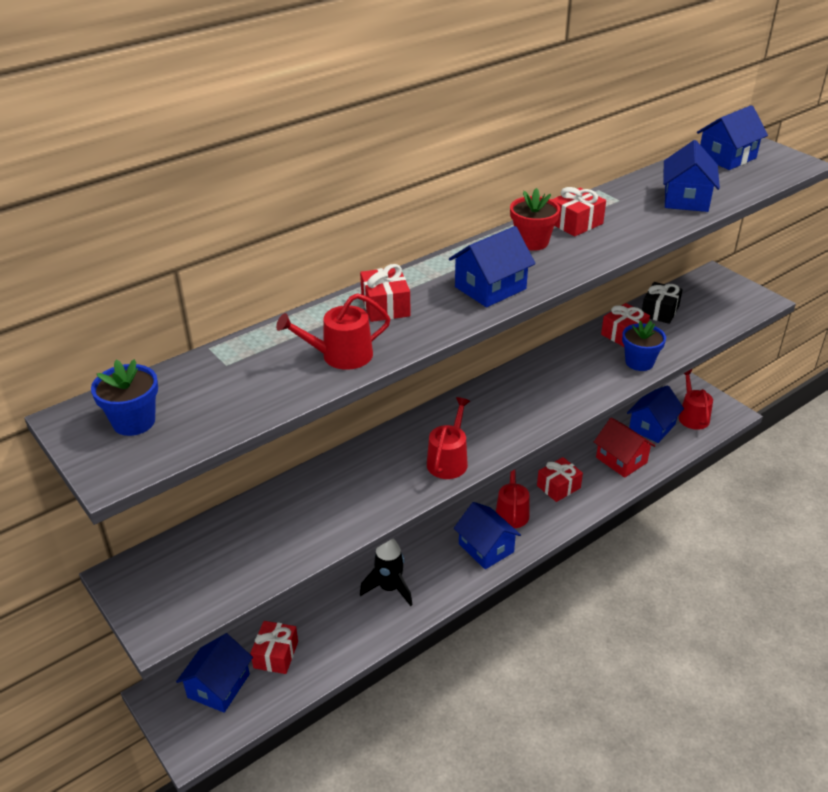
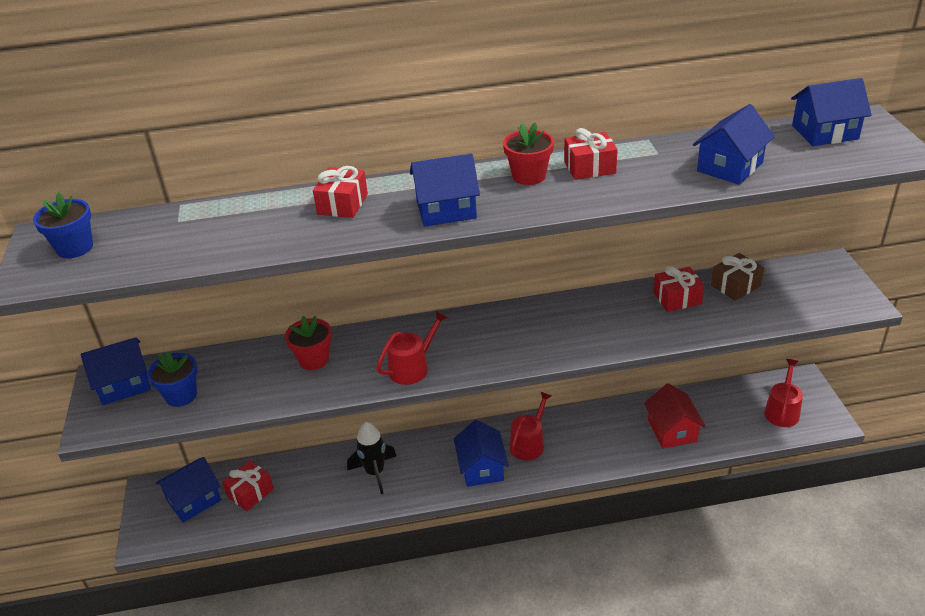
camera: 30 degrees right, 0 degrees up
red watering can [276,293,390,370] -> none
red gift [537,457,583,502] -> none
blue flower pot [622,321,666,371] -> blue flower pot moved to [148,351,197,407]
blue house [627,385,684,443] -> blue house moved to [81,337,151,405]
black gift [642,282,683,324] -> brown gift [711,253,764,301]
none -> red flower pot [285,316,332,370]

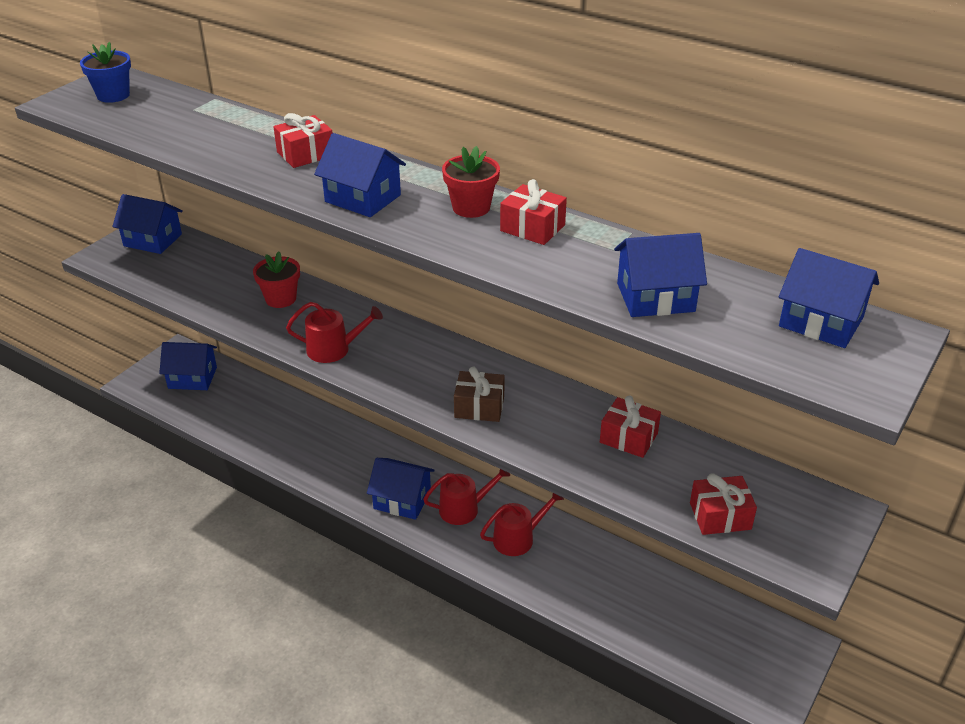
camera: 40 degrees right, 0 degrees up
blue flower pot [148,351,197,407] -> none
red gift [222,460,274,511] -> red gift moved to [690,473,757,535]
black rocket [347,422,396,494] -> none
blue house [454,420,509,487] -> blue house turned 75 degrees clockwise [367,458,435,520]
red house [644,383,706,449] -> none
brown gift [711,253,764,301] -> brown gift moved to [454,367,505,422]
red watering can [764,359,803,427] -> red watering can moved to [480,493,564,556]

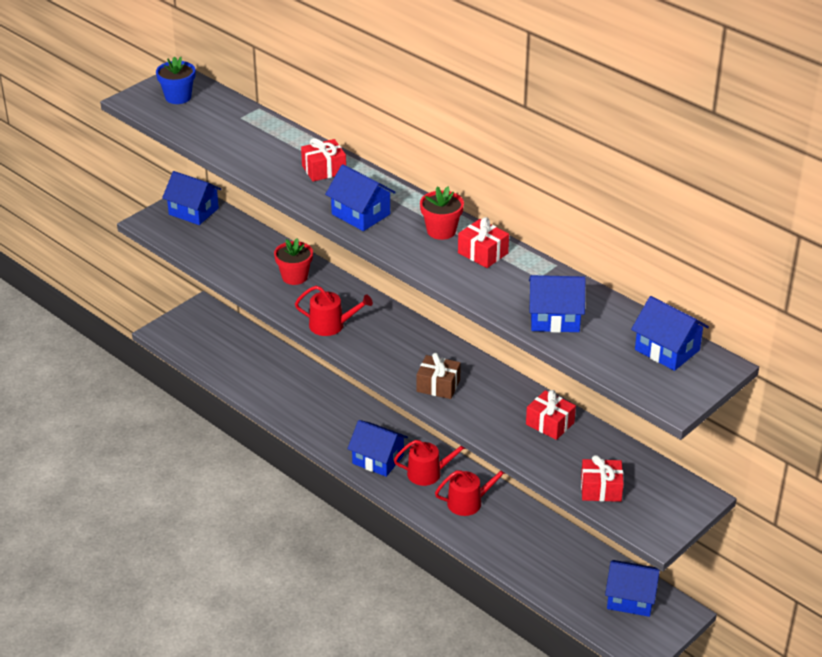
camera: 10 degrees right, 0 degrees up
blue house [159,342,217,390] -> blue house moved to [605,560,660,617]

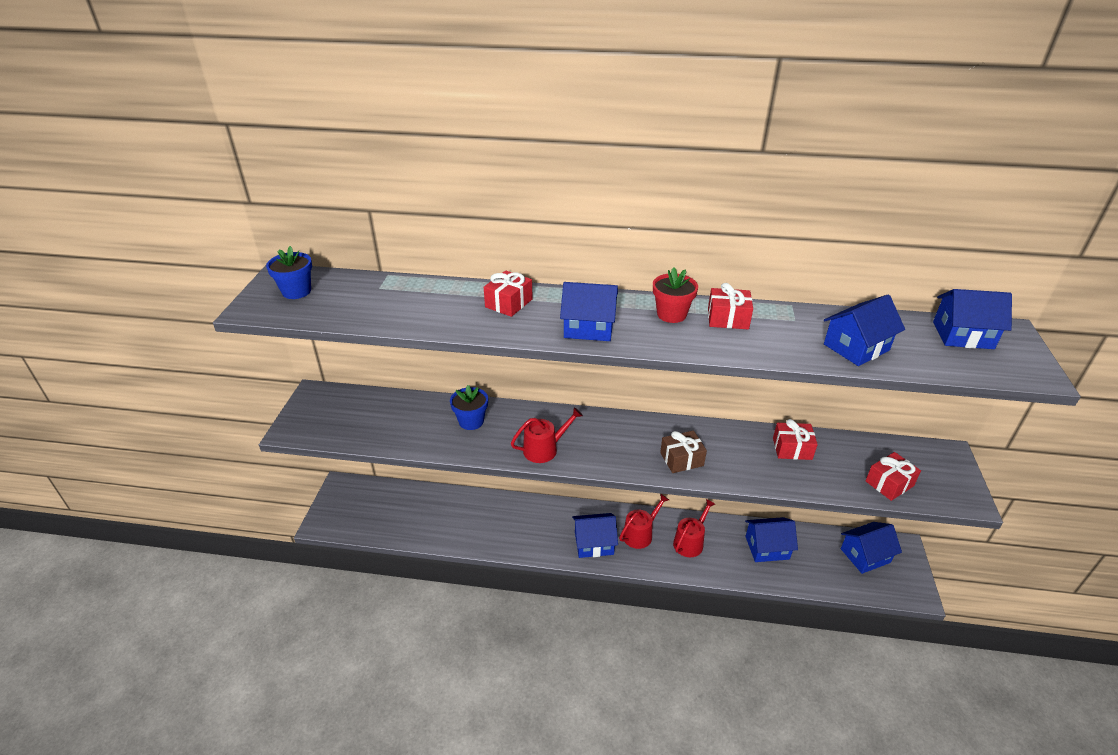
camera: 35 degrees left, 0 degrees up
blue house [162,171,222,225] -> blue house moved to [745,517,798,562]
red flower pot [274,238,313,285] -> blue flower pot [450,385,488,430]

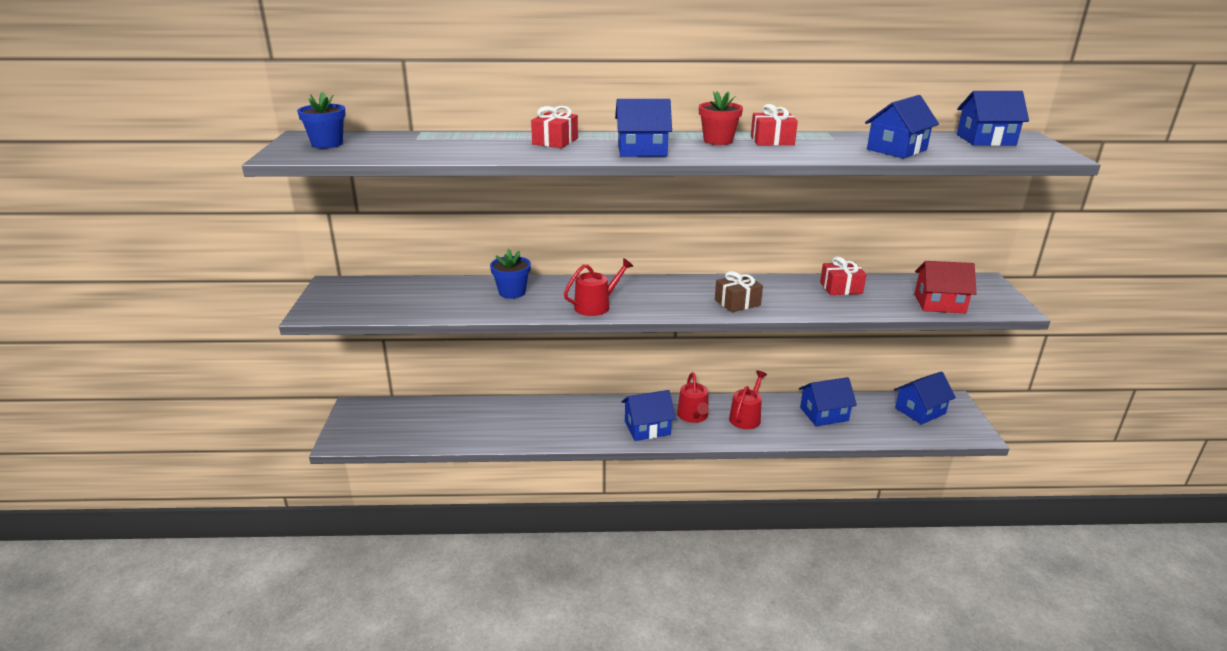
camera: 10 degrees left, 10 degrees down
red watering can [619,494,669,549] -> red watering can turned 135 degrees clockwise [677,372,709,423]
red gift [866,452,921,501] -> red house [914,261,977,313]

